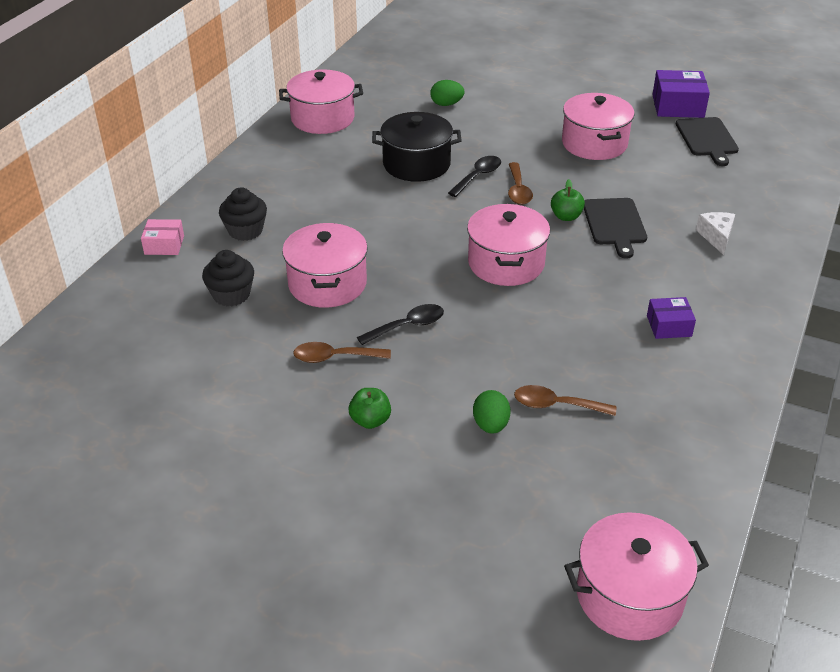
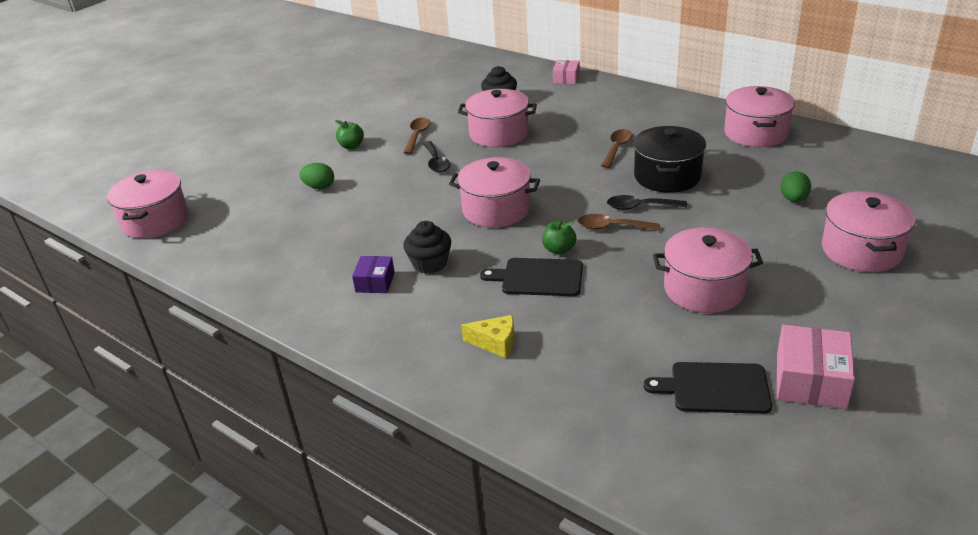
camera: 105 degrees right, 5 degrees down
black cupcake [219,187,267,241] -> black cupcake moved to [404,221,451,274]
black spoon [448,156,501,197] -> black spoon turned 135 degrees clockwise [607,195,687,210]
brown spoon [514,385,616,416] -> brown spoon moved to [601,129,633,168]
purple box [652,70,710,118] -> pink box [777,325,855,409]
white cheese [696,212,735,255] -> yellow cheese [461,315,515,358]
none -> pink pot [822,191,916,272]

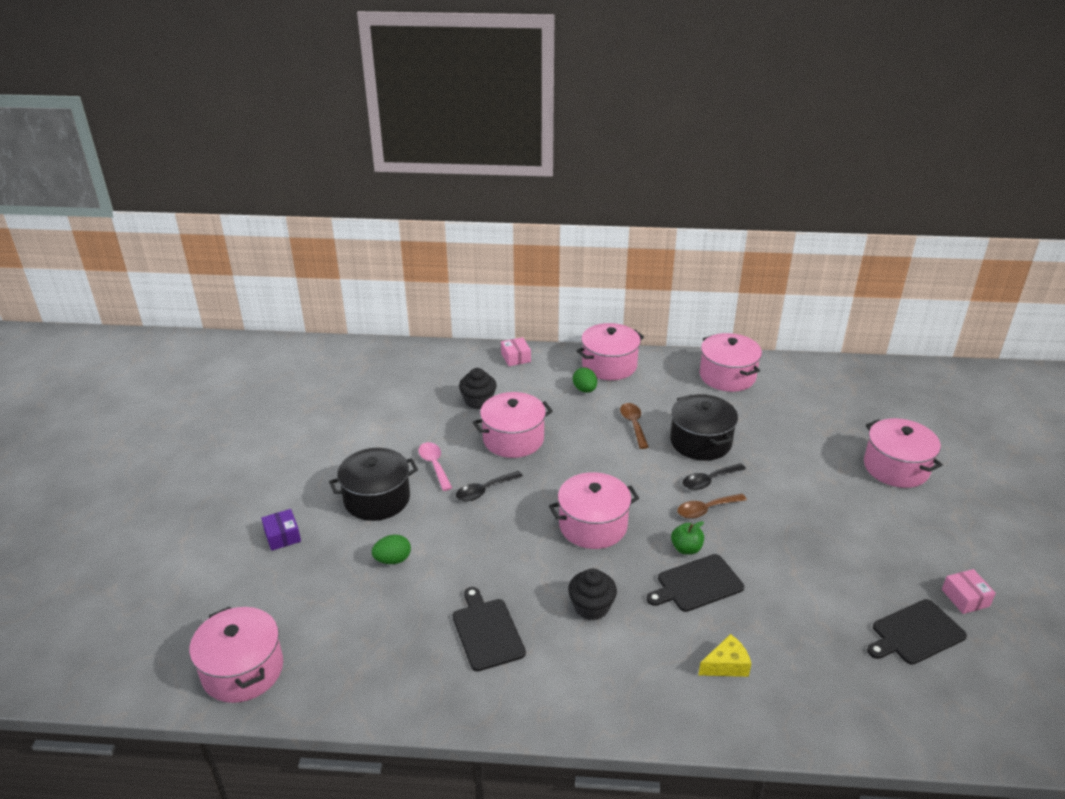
camera: 35 degrees left, 0 degrees up
green apple [335,120,364,149] -> black pot [329,448,418,521]
purple box [352,256,395,293] -> purple box moved to [261,509,301,551]
brown spoon [403,117,431,154] -> pink spoon [418,442,452,491]
black spoon [423,141,450,173] -> black spoon turned 105 degrees clockwise [456,471,523,501]
pink pot [653,228,763,313] -> pink pot moved to [577,323,644,380]
pink box [777,325,855,409] -> pink box [942,569,996,614], size x0.61
green egg [781,171,811,202] -> green egg moved to [573,368,597,393]
none -> black cutting board [452,587,526,671]

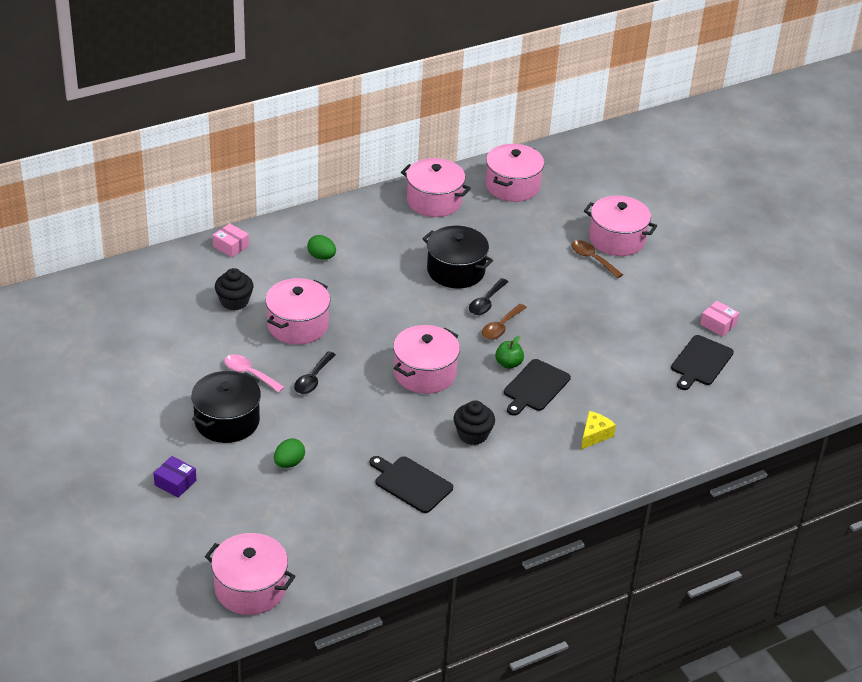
camera: 35 degrees left, 5 degrees up
pink pot [577,323,644,380] -> pink pot moved to [486,144,544,202]
brown spoon [620,403,649,449] -> brown spoon moved to [571,240,623,278]

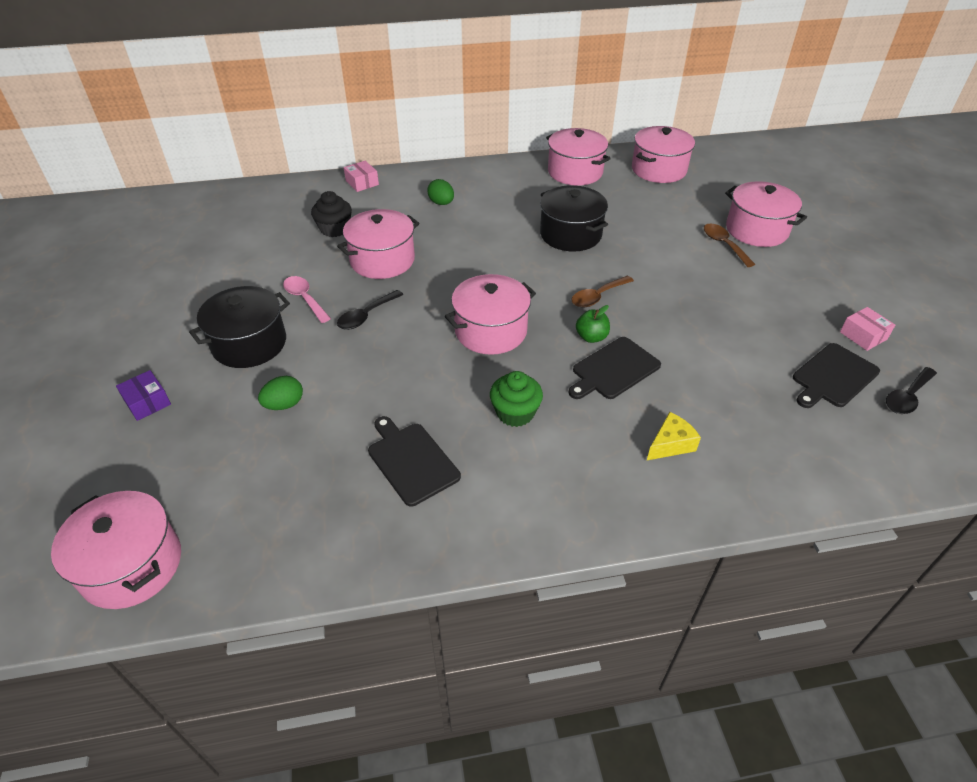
camera: 20 degrees right, 5 degrees up
black cupcake [454,401,495,445] -> green cupcake [490,371,543,427]
black spoon [469,278,508,315] -> black spoon moved to [886,367,937,414]

